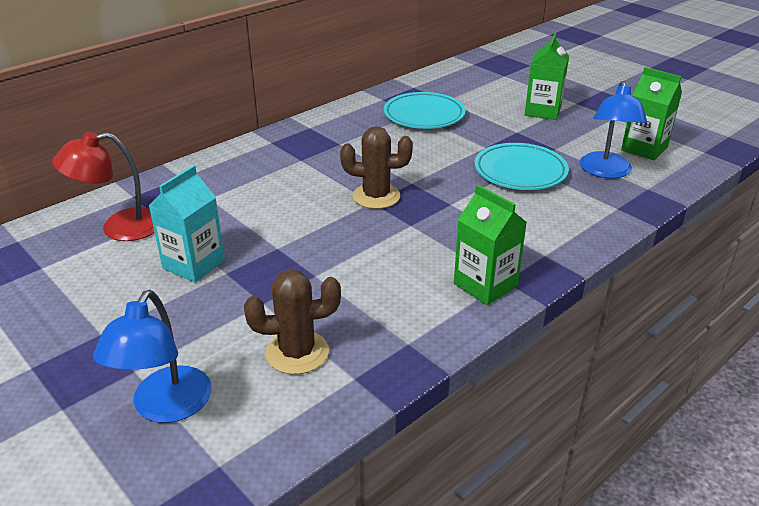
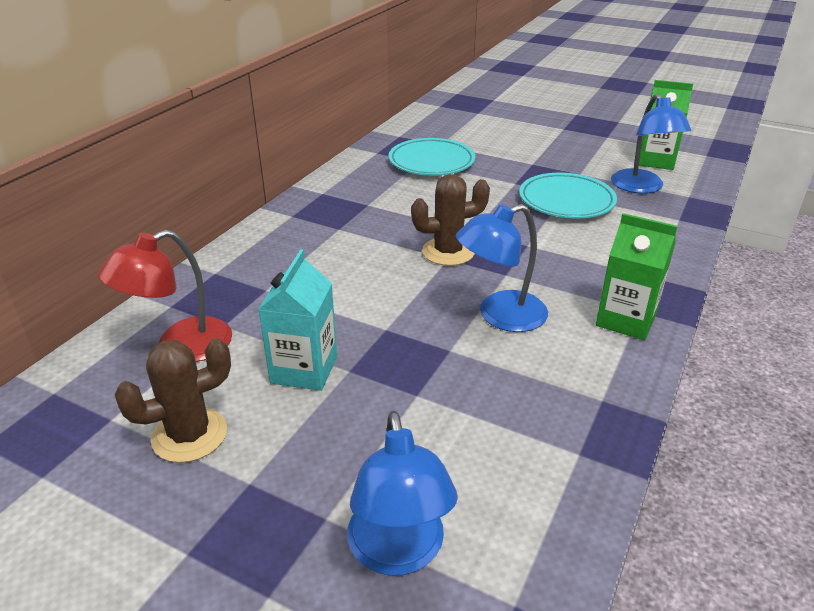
camera: 20 degrees left, 0 degrees up
brown cactus [244,270,341,374] -> brown cactus moved to [115,338,231,463]
green carton [525,33,569,120] -> none
none -> blue lamp [456,204,548,332]

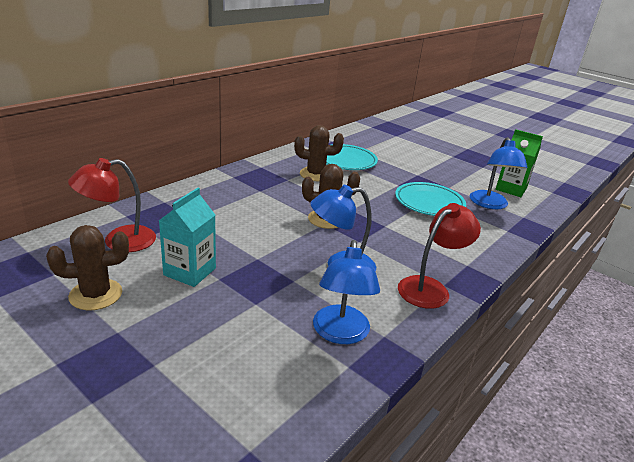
camera: 10 degrees right, 5 degrees down
blue lamp [347,411,458,576] -> blue lamp moved to [313,240,380,344]
green carton [596,213,678,340] -> red lamp [398,203,481,309]
none -> brown cactus [294,125,344,182]

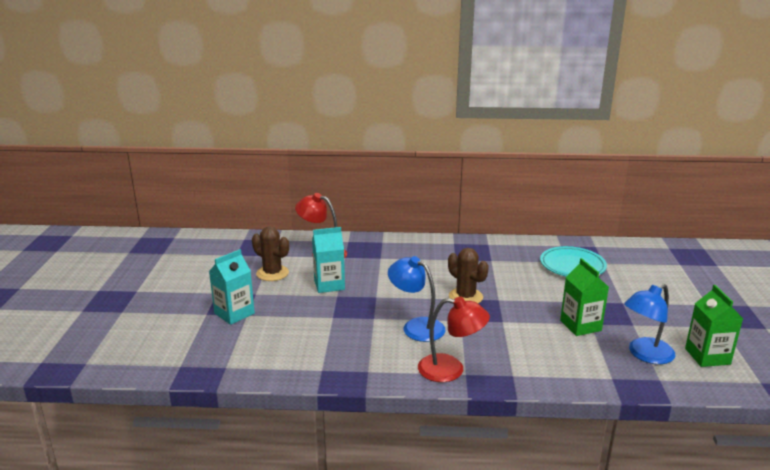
camera: 55 degrees right, 5 degrees down
brown cactus [294,125,344,182] -> none
blue lamp [313,240,380,344] -> none
turquoise plate [395,182,466,216] -> green carton [560,258,609,336]
none -> turquoise carton [209,249,255,325]

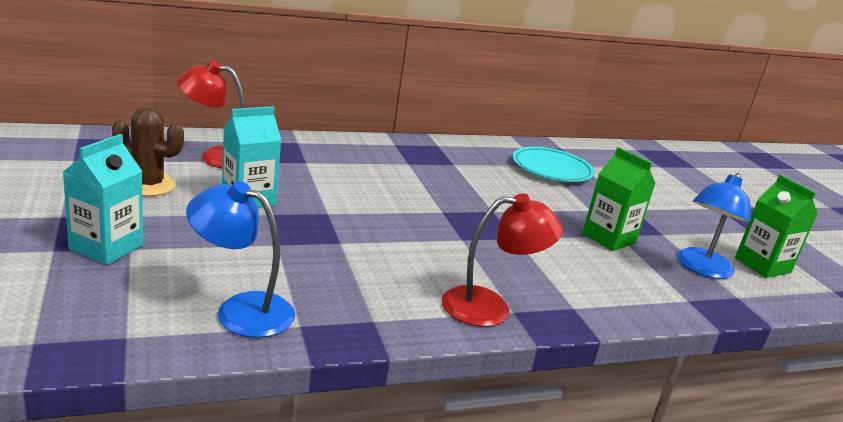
camera: 25 degrees left, 0 degrees up
blue lamp [388,256,445,342] -> blue lamp moved to [186,181,295,338]
brown cactus [448,248,489,303] -> none

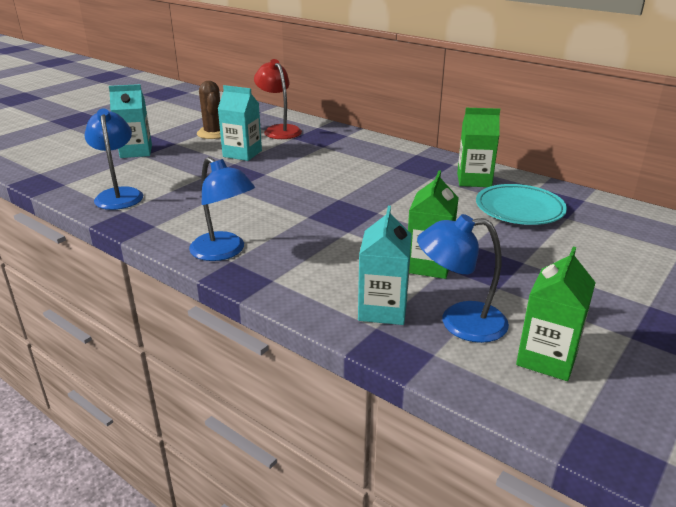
camera: 60 degrees right, 5 degrees up
red lamp [442,193,563,327] -> blue lamp [189,157,255,261]
none -> turquoise carton [358,206,412,325]
none -> green carton [457,108,500,187]

